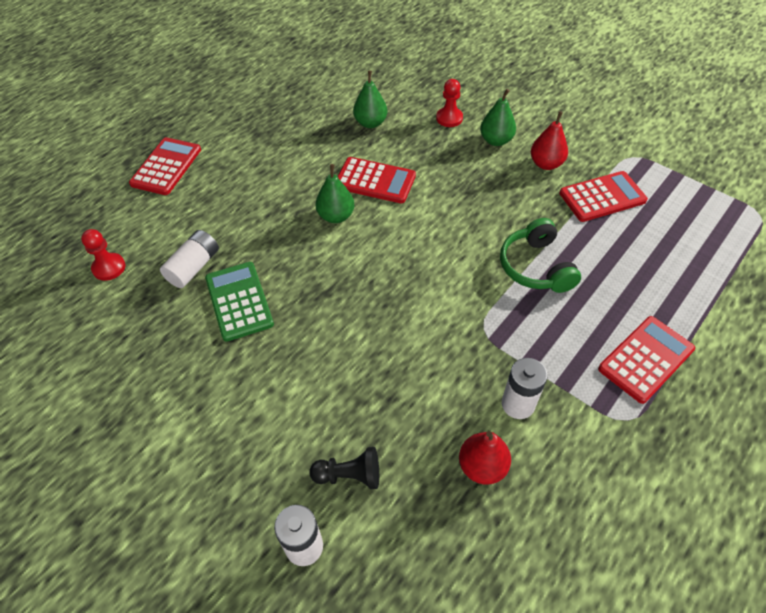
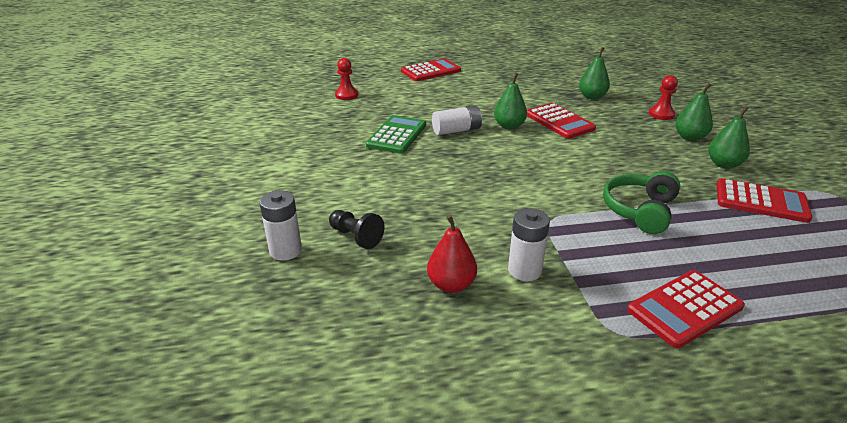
camera: 40 degrees right, 20 degrees down
white battery [160,230,219,288] -> white battery moved to [432,106,482,135]
red pear [531,111,568,170] -> green pear [708,106,750,169]
red calculator [598,316,695,404] -> red calculator turned 150 degrees clockwise [627,270,745,348]

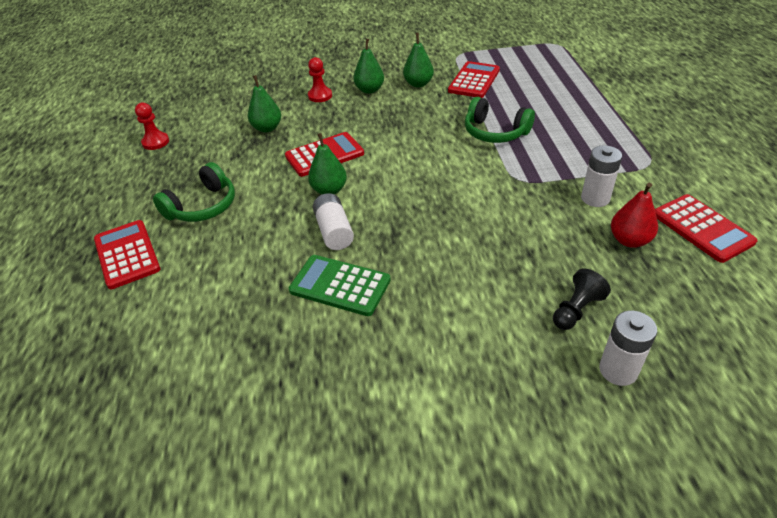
camera: 85 degrees left, 10 degrees up
red pawn [335,58,358,100] -> red pawn moved to [135,103,169,150]
red calculator [627,270,745,348] -> red calculator moved to [655,194,758,263]
none -> green headphones [153,162,235,222]

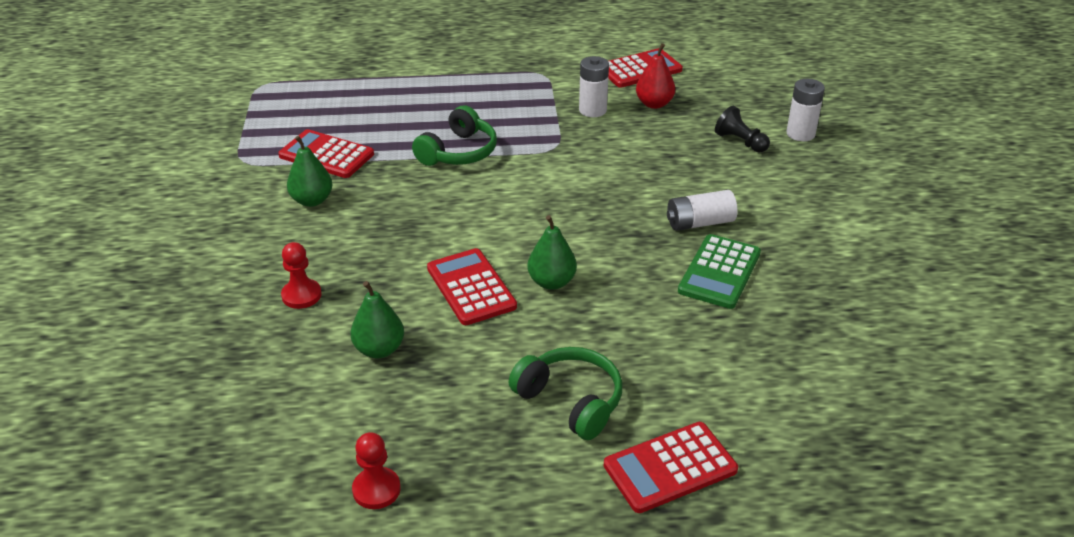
camera: 90 degrees left, 5 degrees down
white battery [313,193,354,250] -> white battery moved to [667,190,737,231]
green pear [353,39,384,94] -> none

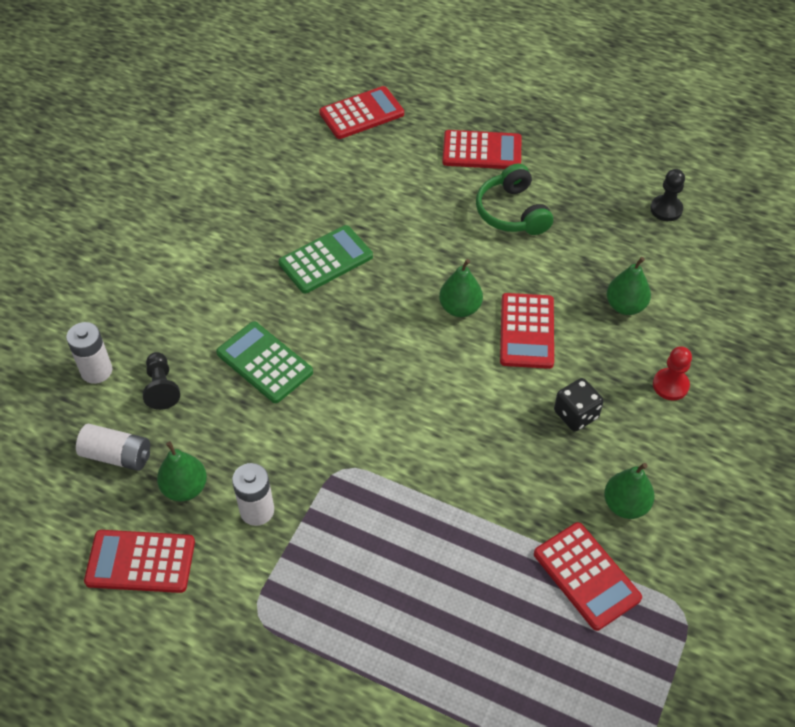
camera: 150 degrees left, 15 degrees up
red pawn [352,432,401,509] -> black pawn [650,169,685,221]
green headphones [412,105,497,166] -> none
red pear [636,43,675,109] -> green pear [157,441,207,502]
white battery [667,190,737,231] -> white battery moved to [76,424,150,471]
none -> green calculator [216,322,313,403]
none -> red calculator [319,86,404,139]
none -> black dice [554,378,604,432]

